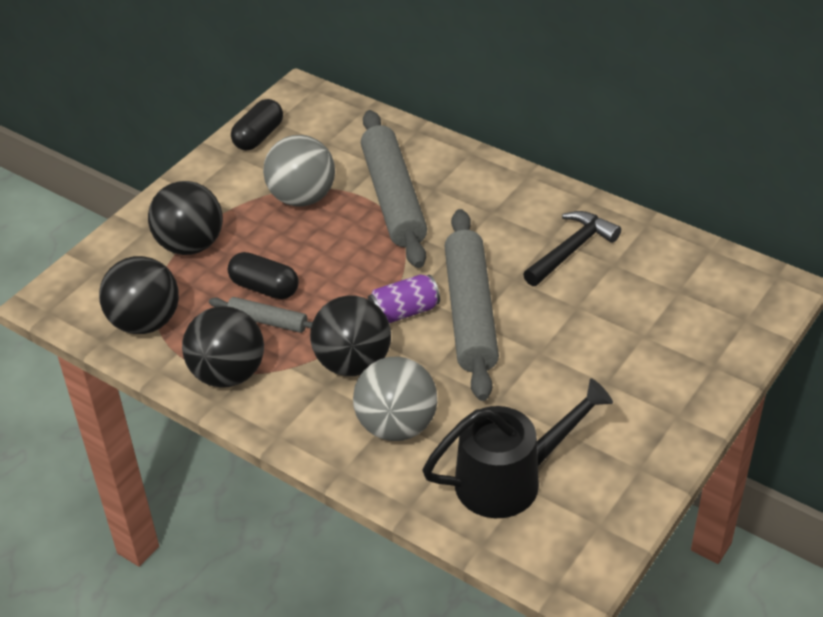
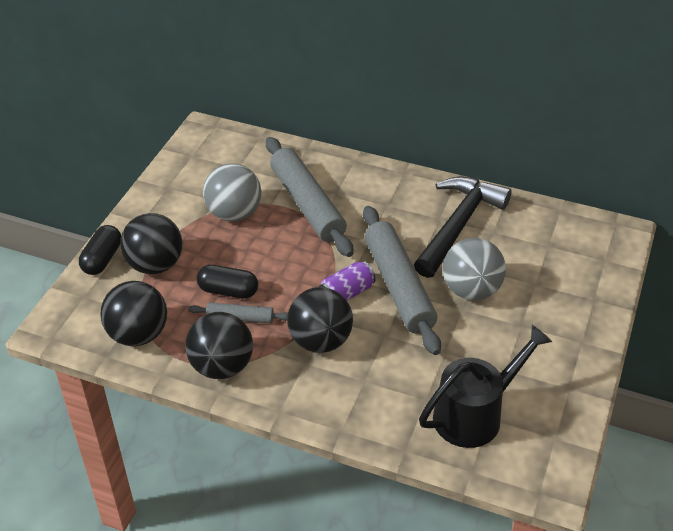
camera: 15 degrees left, 0 degrees up
black capsule [231,99,283,151] -> black capsule moved to [79,225,121,275]
grey ball [353,357,437,441] -> grey ball moved to [443,238,506,300]
black hammer [523,211,621,286] -> black hammer [414,177,512,278], size x1.58

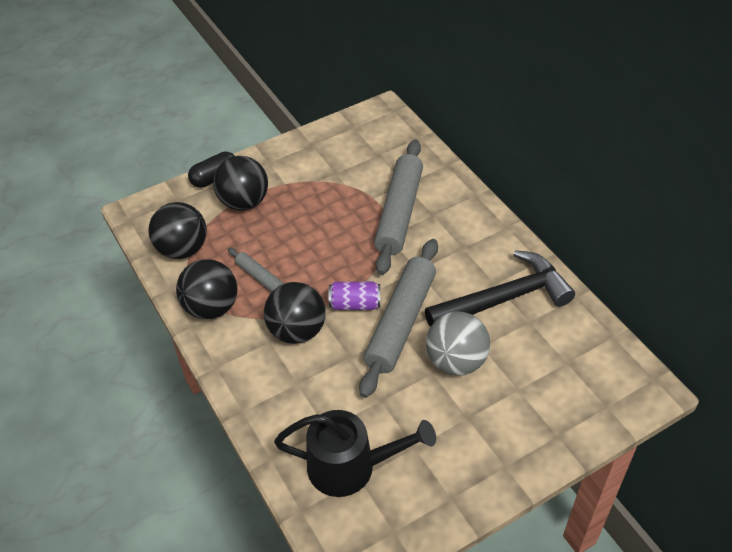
camera: 40 degrees right, 5 degrees up
black capsule [197,265,258,299] -> none
grey ball [203,163,261,222] -> none

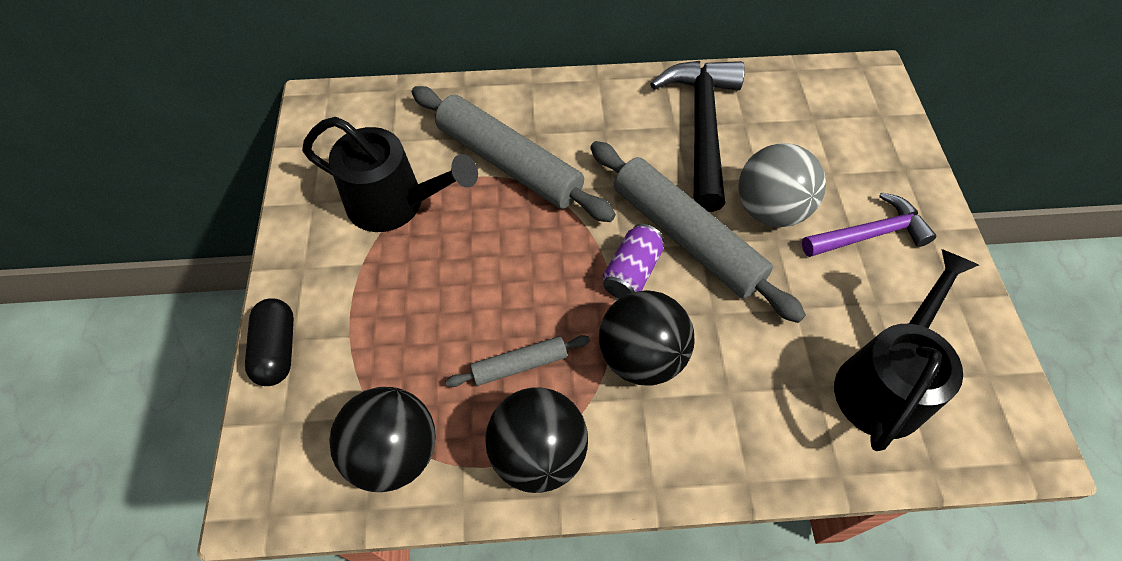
camera: 65 degrees left, 10 degrees up
black ball [213,156,268,210] -> none
none -> black watering can [302,117,478,232]
none -> purple hammer [802,192,936,257]

